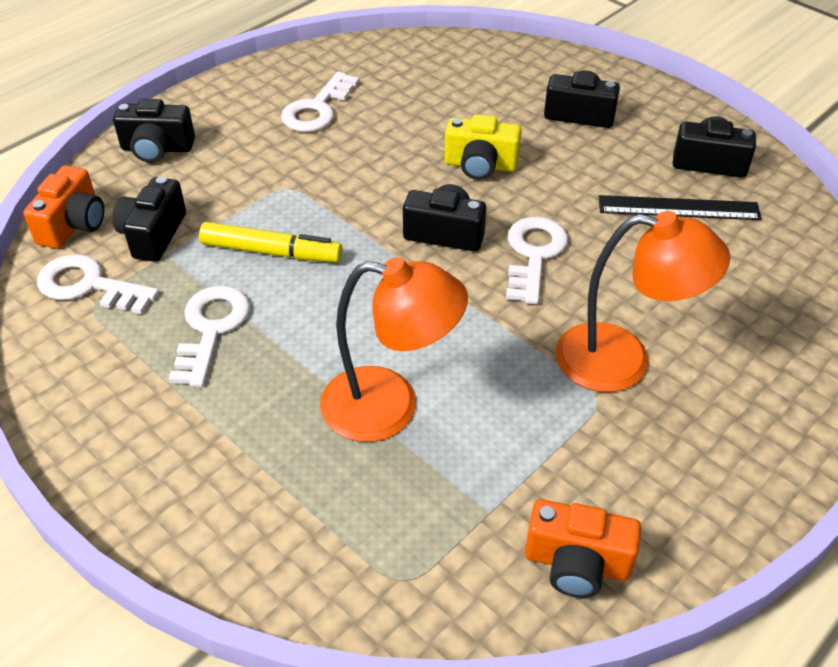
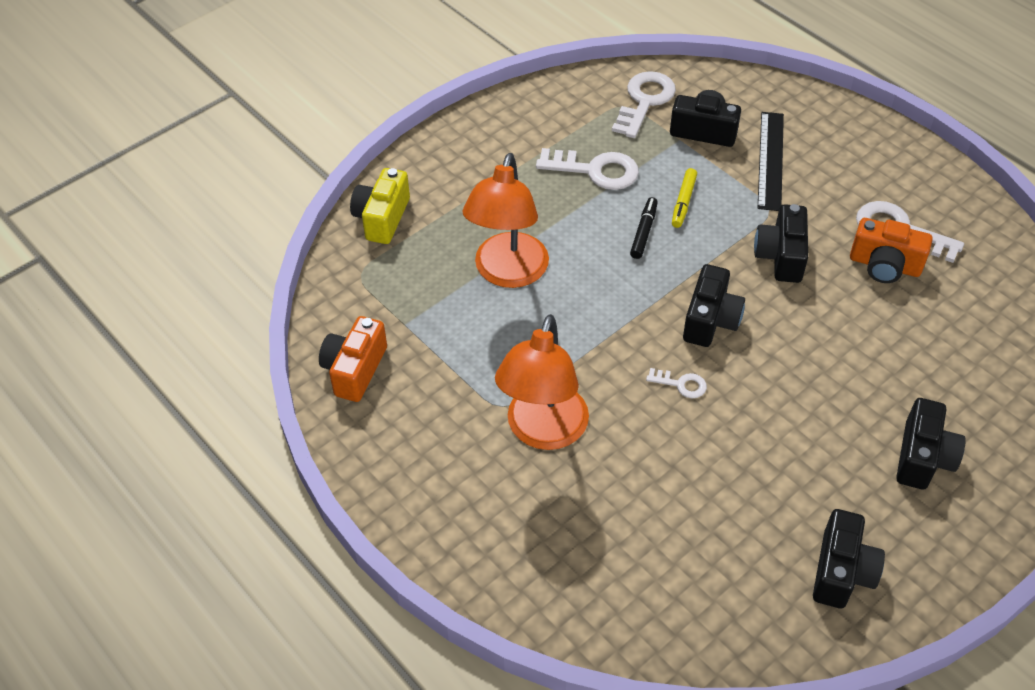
camera: 95 degrees right, 5 degrees up
orange camera [23,165,104,249] -> orange camera moved to [850,218,933,283]
black camera [113,99,195,163] -> black camera moved to [754,204,808,283]
yellow marker [199,222,342,262] -> yellow marker [672,168,697,228], size x0.62
yellow camera [444,114,522,180] -> yellow camera moved to [350,168,410,244]
white key [506,217,568,304] -> white key [646,368,707,398], size x0.51
black ruler [599,195,762,220] -> black ruler moved to [758,112,784,211]
none -> black marker [630,197,658,259]

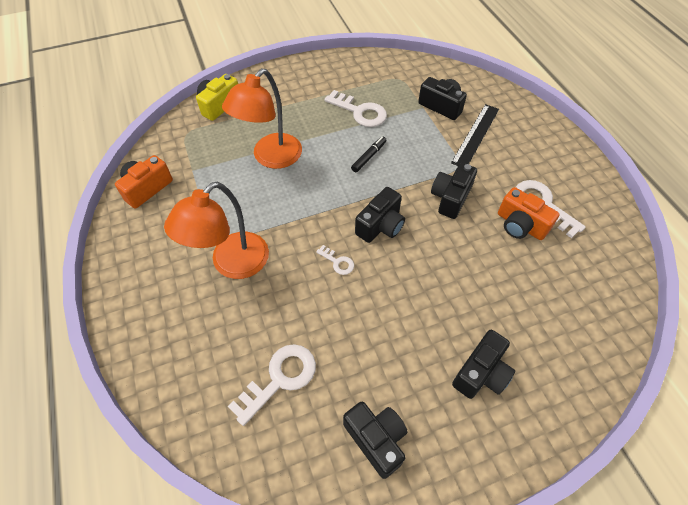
camera: 20 degrees right, 5 degrees up
white key [612,71,676,138] -> white key moved to [228,344,316,426]
yellow marker [672,168,697,228] -> none
black camera [813,509,885,609] -> black camera turned 75 degrees counterclockwise [343,401,408,479]

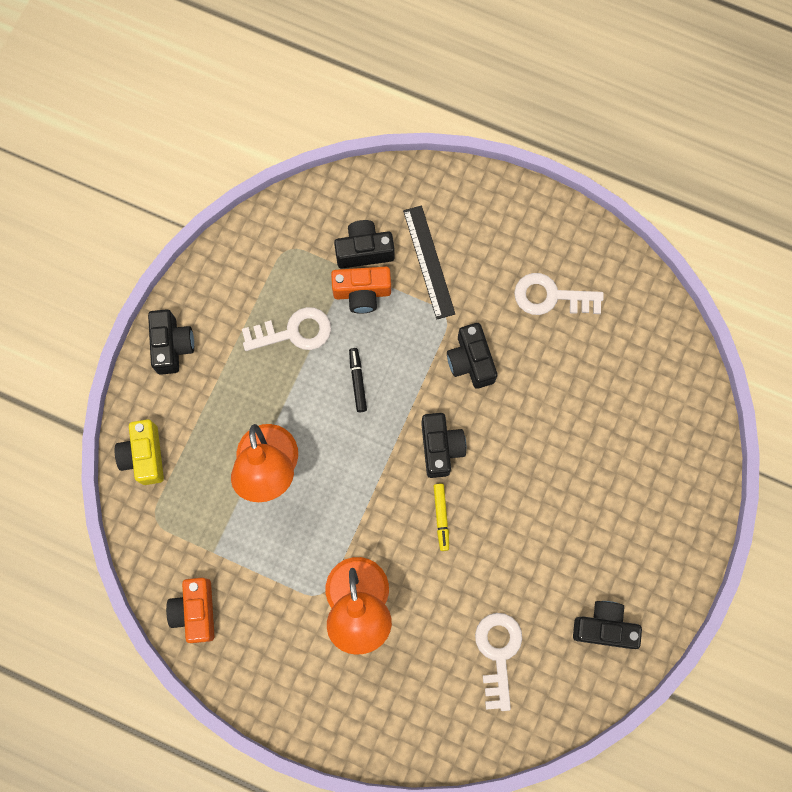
camera: 45 degrees left, 20 degrees up
white key [316,245,354,275] -> yellow marker [434,484,449,551]
black camera [452,330,515,399] -> black camera moved to [148,309,194,375]
orange camera [498,187,560,240] -> orange camera moved to [331,267,391,314]

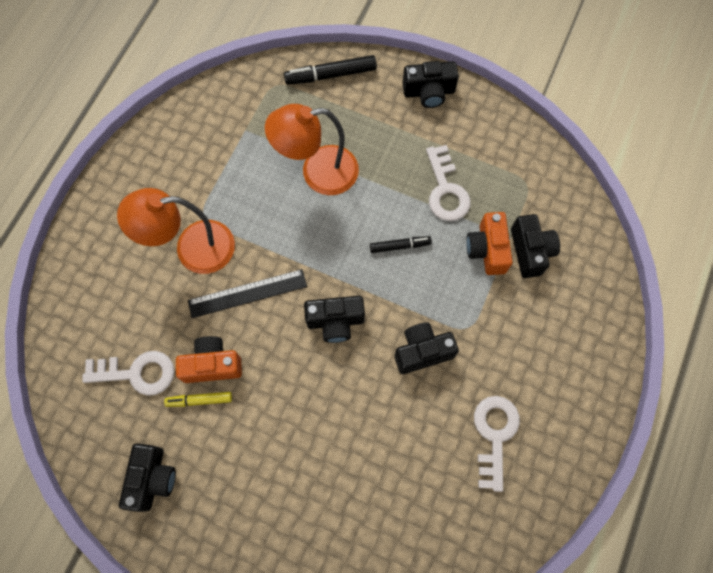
camera: 90 degrees right, 5 degrees down
yellow camera [115,419,164,485] -> black marker [284,55,377,85]
orange camera [166,578,215,643] -> orange camera moved to [176,336,242,383]
black ruler [403,205,455,319] -> black ruler moved to [188,269,307,318]
yellow marker [434,484,449,551] -> yellow marker moved to [164,392,232,407]

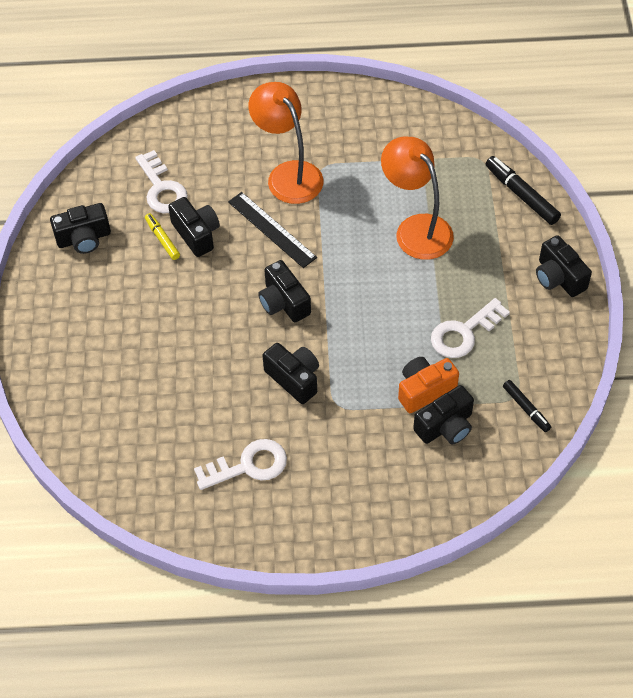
camera: 65 degrees right, 15 degrees down
orange camera [176,336,242,383] -> black camera [168,197,220,257]
black marker [370,236,432,253] -> black marker moved to [503,380,551,432]

